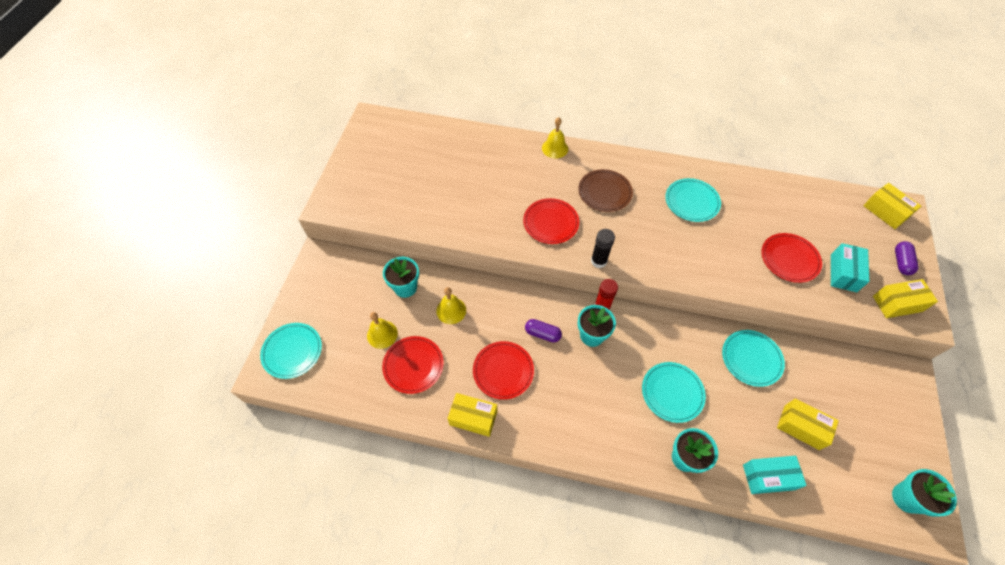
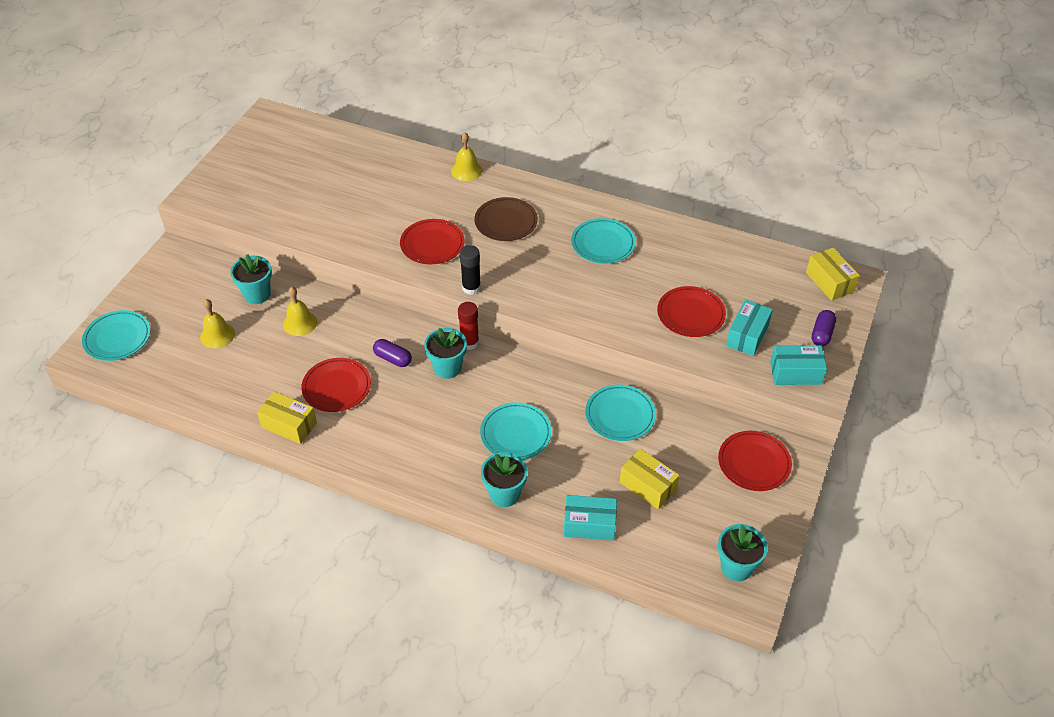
camera: 10 degrees right, 10 degrees down
red plate [382,336,444,394] -> red plate moved to [718,431,792,491]
yellow box [873,279,938,318] -> turquoise box [770,345,827,385]

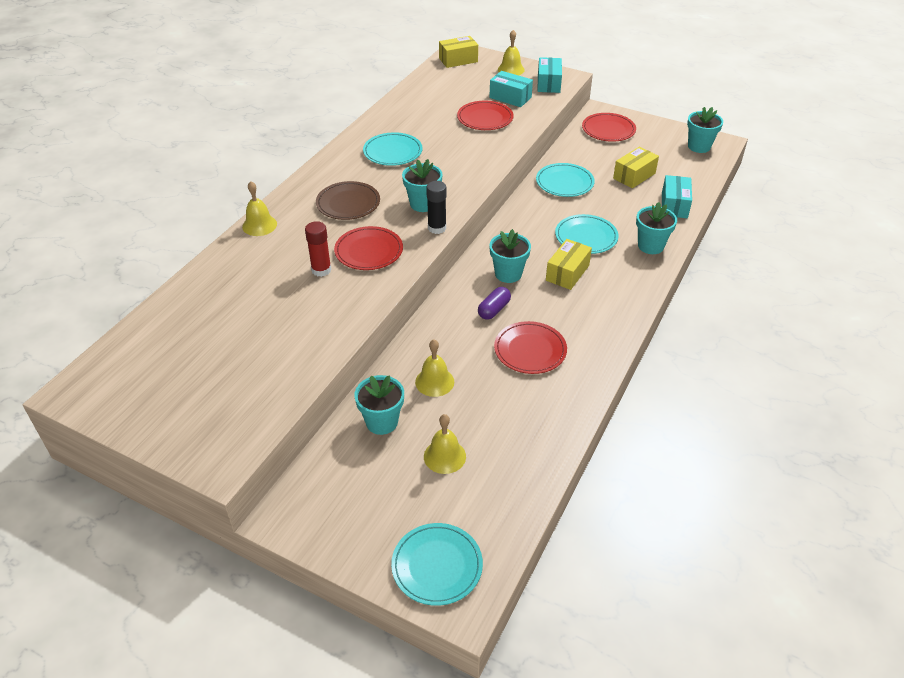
camera: 85 degrees left, 5 degrees down
yellow box [257,391,317,444] -> yellow box moved to [546,239,592,290]
red glue stick [458,302,479,350] -> red glue stick moved to [305,221,332,277]
purple capsule [811,310,836,346] -> yellow bell [498,30,525,75]
none -> turquoise flower pot [402,159,443,212]

